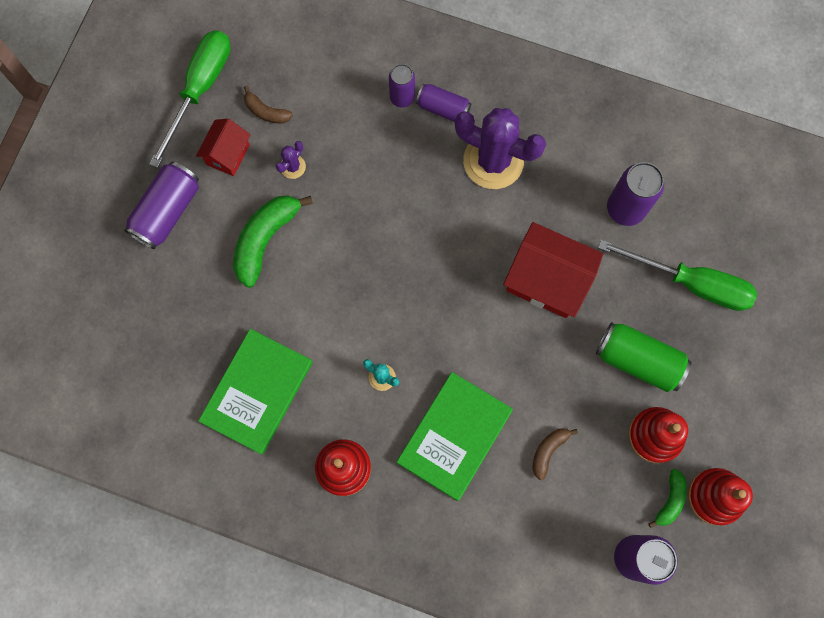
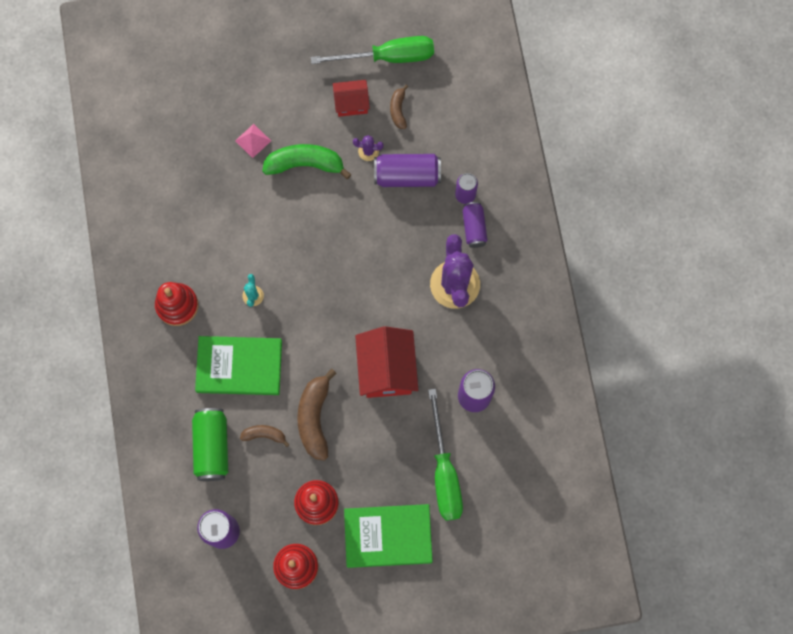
camera: 60 degrees right, 0 degrees up
purple can [124,161,199,249] -> purple can moved to [374,154,441,187]
green book [198,329,313,455] -> green book moved to [344,504,433,568]
green can [596,322,692,392] -> green can moved to [192,408,228,481]
green banana [648,469,687,528] -> none
none -> pink pyramid [235,124,271,158]
none -> brown banana [297,368,337,461]

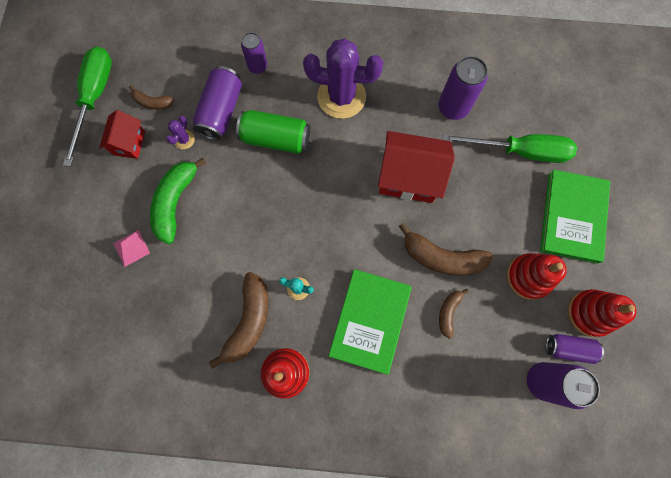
camera: 75 degrees left, 0 degrees up
green can [192,408,228,481] -> green can moved to [236,110,310,154]
purple can [463,202,488,248] -> purple can moved to [546,334,604,364]
none -> brown banana [209,272,269,368]

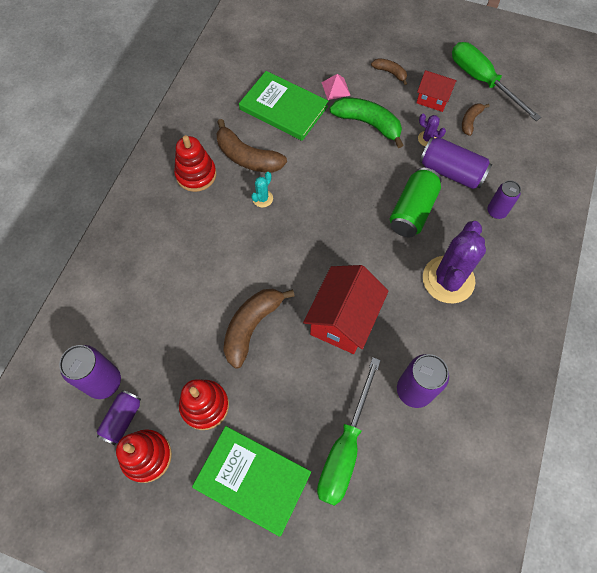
camera: 105 degrees right, 10 degrees down
green screwdriver [63,46,112,167] -> green screwdriver turned 150 degrees counterclockwise [452,42,541,121]
green book [329,269,412,375] -> green book moved to [239,71,328,141]
brown banana [439,289,469,339] -> brown banana moved to [371,58,407,85]

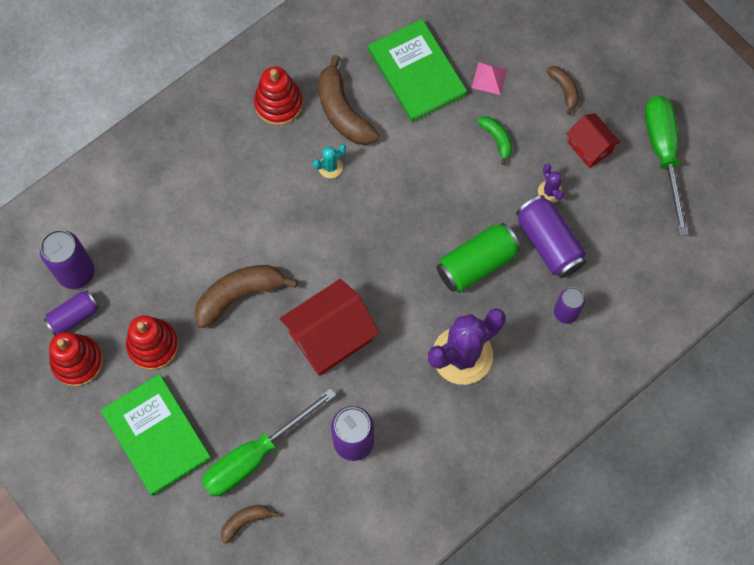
camera: 30 degrees right, 5 degrees up
green banana [330,98,403,148] -> green banana [477,116,512,165], size x0.54
brown banana [462,103,489,136] -> brown banana moved to [221,505,278,544]

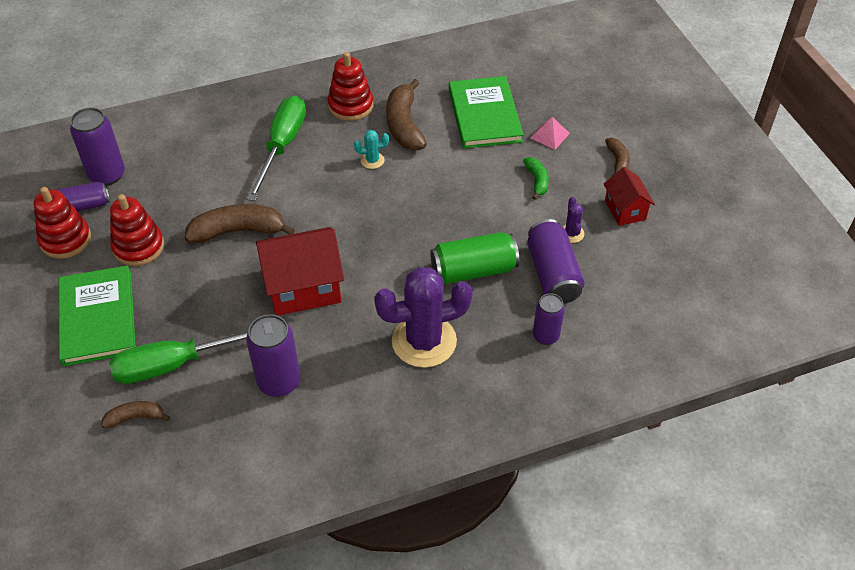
camera: 20 degrees right, 20 degrees down
green screwdriver [645,96,689,236] -> green screwdriver moved to [247,96,306,201]

